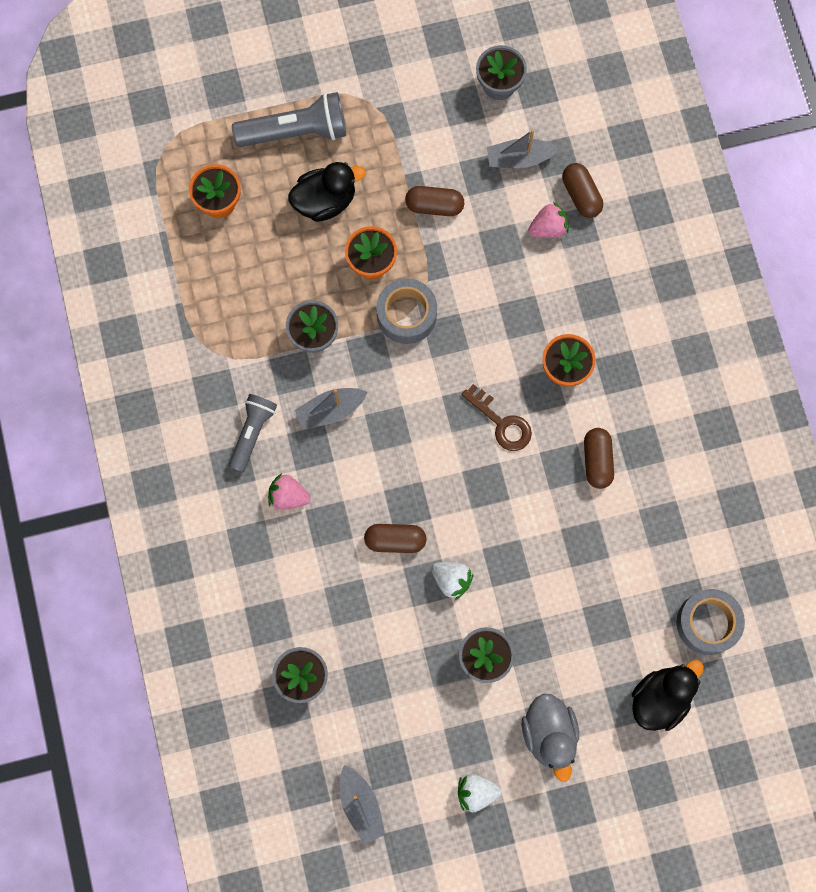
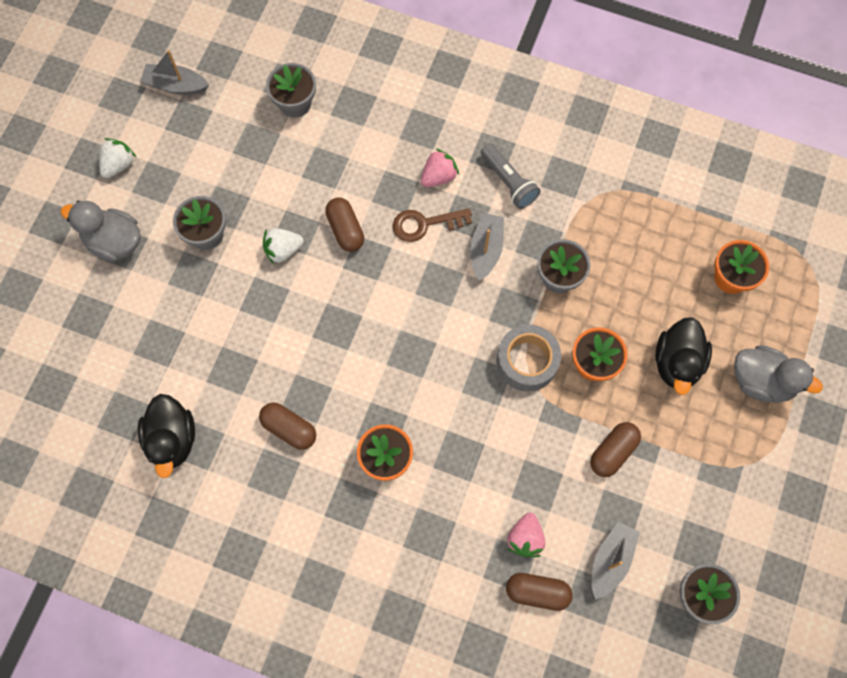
camera: 125 degrees right, 5 degrees down
grey flashlight [232,92,346,147] -> grey duck [734,345,823,403]
brown capsule [364,524,427,553] -> brown capsule turned 60 degrees counterclockwise [325,197,364,252]
brown key [462,384,532,451] -> brown key moved to [393,208,472,242]
black duck [632,660,704,731] -> black duck moved to [138,394,195,478]
grey tape [676,589,745,655] -> none

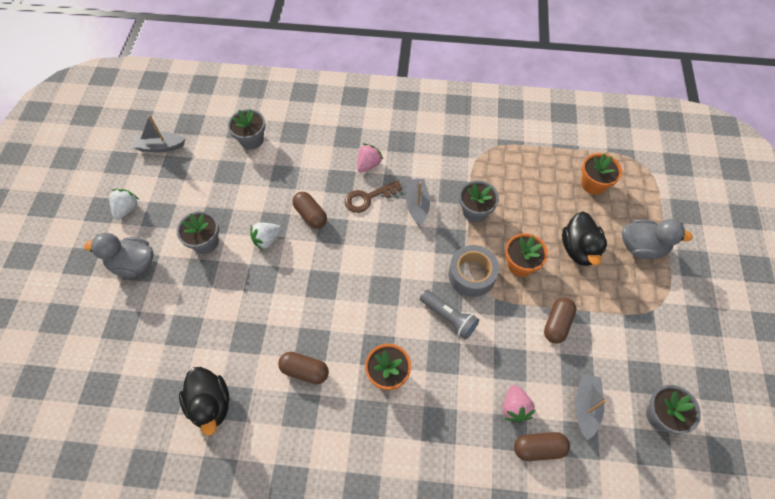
camera: 15 degrees left, 10 degrees down
grey flashlight [481,144,540,209] -> grey flashlight moved to [420,290,479,340]

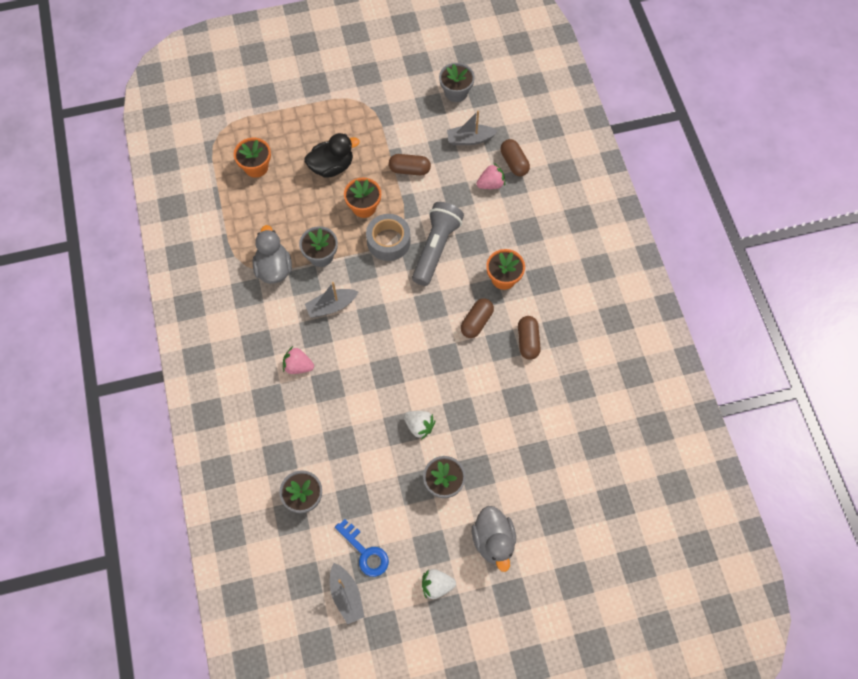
camera: 110 degrees left, 5 degrees up
black duck [179,367,229,435] -> none
brown capsule [292,192,327,229] -> brown capsule moved to [461,298,494,338]
brown key [345,180,402,213] -> none
grey flashlight [420,290,479,340] -> grey flashlight [412,202,464,286], size x1.52
grey duck [622,219,693,259] -> grey duck moved to [253,225,292,284]
none -> blue key [335,519,389,577]

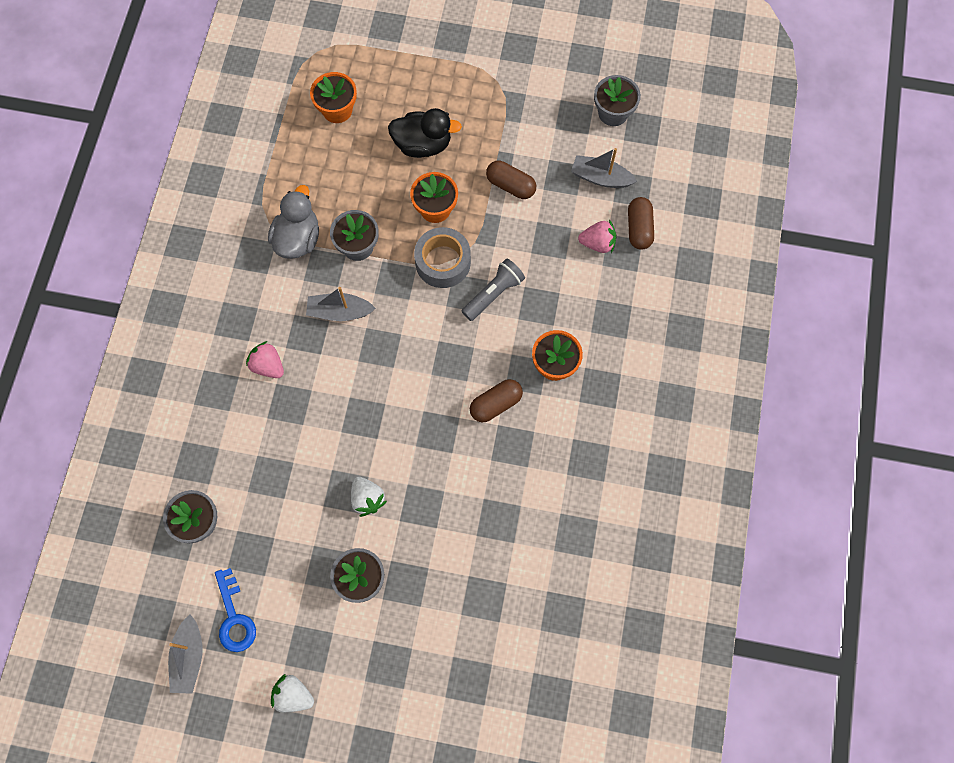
camera: 25 degrees right, 5 degrees up
grey flashlight [412,202,464,286] -> grey flashlight [461,258,525,321], size x0.66
grey duck [472,506,516,572] -> none
brown capsule [518,316,541,360] -> none

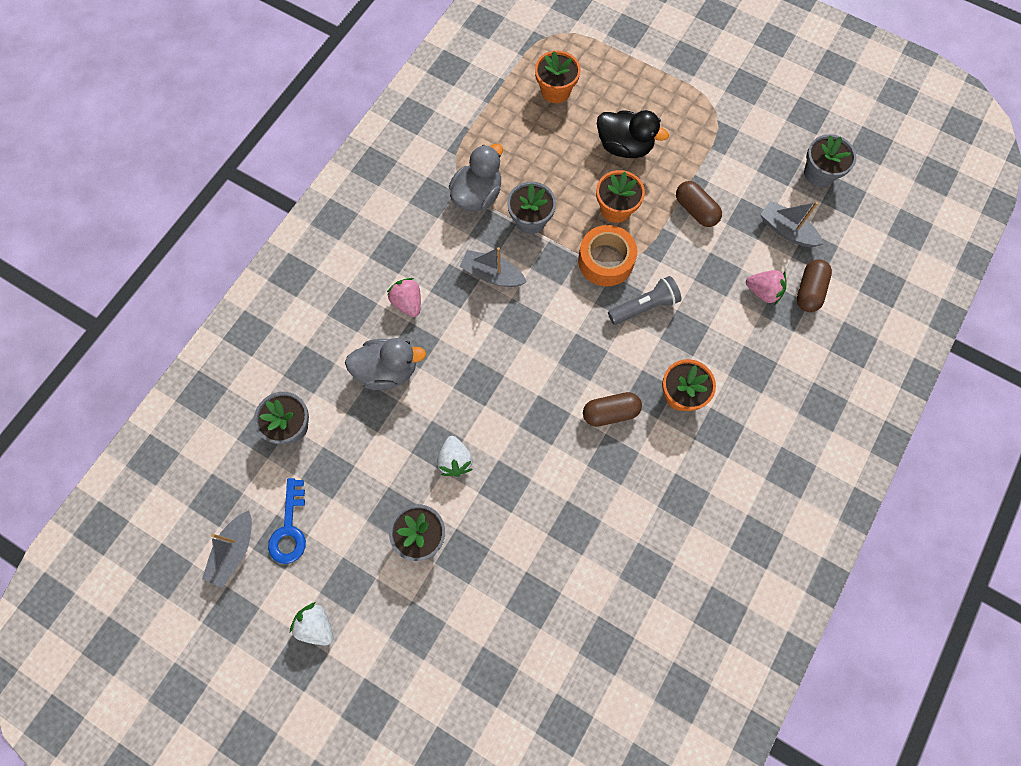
camera: 20 degrees right, 0 degrees up
grey tape [414,227,471,288] -> orange tape [578,225,637,286]
none -> grey duck [345,338,426,390]

